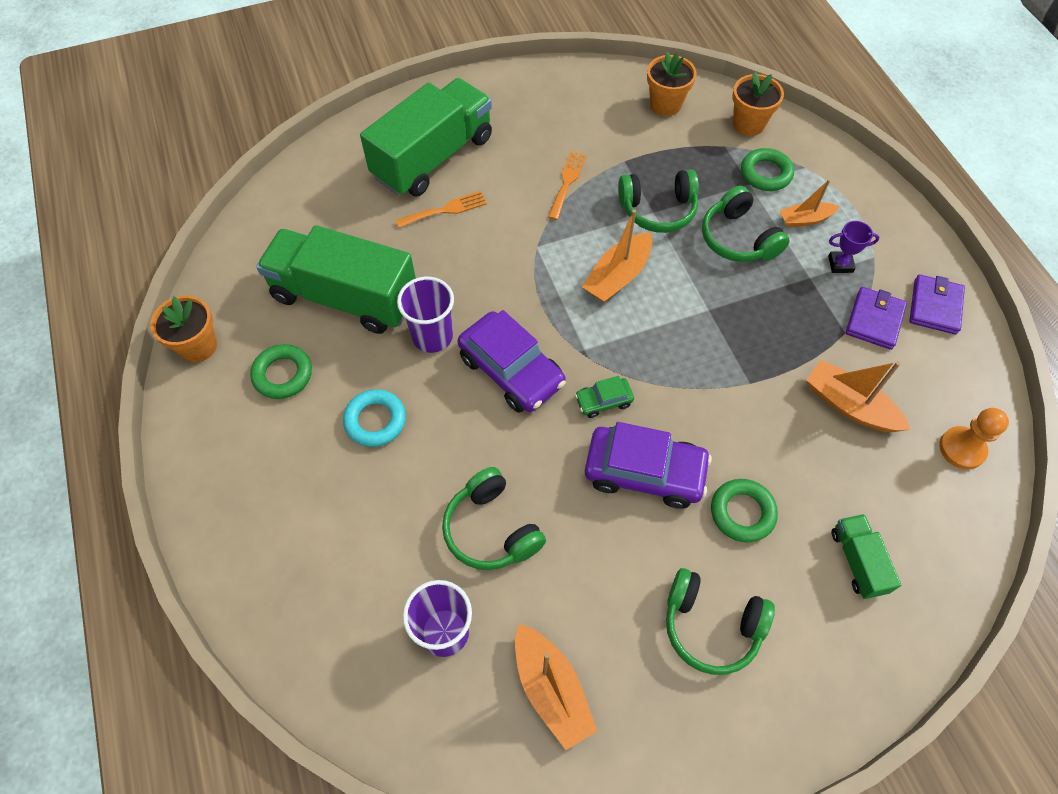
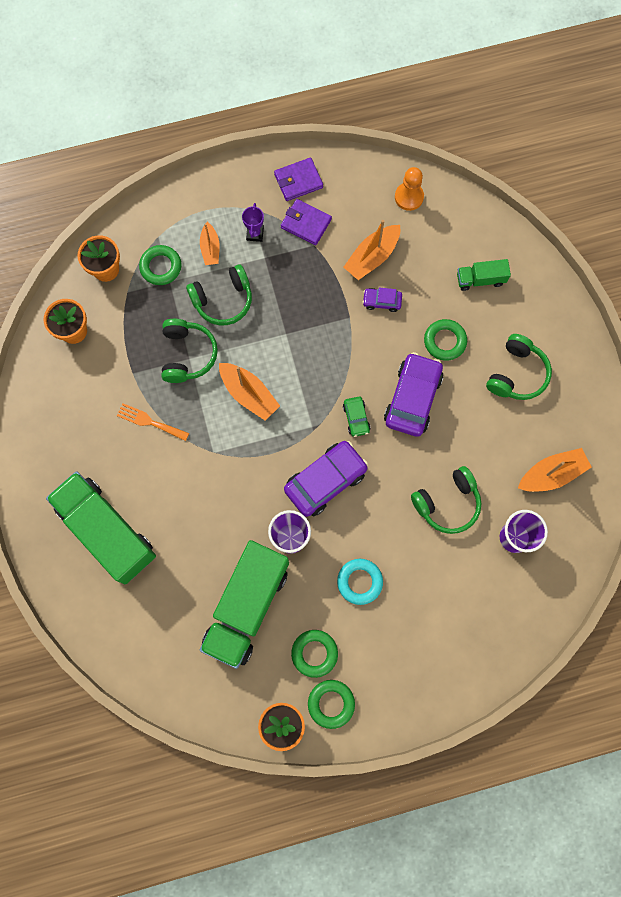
camera: 85 degrees left, 15 degrees up
orange fork [395,191,487,228] -> none
purple wallet [909,274,965,335] -> purple wallet turned 45 degrees counterclockwise [274,158,323,201]
none -> green ring [308,680,355,729]
none -> purple car [363,288,402,312]

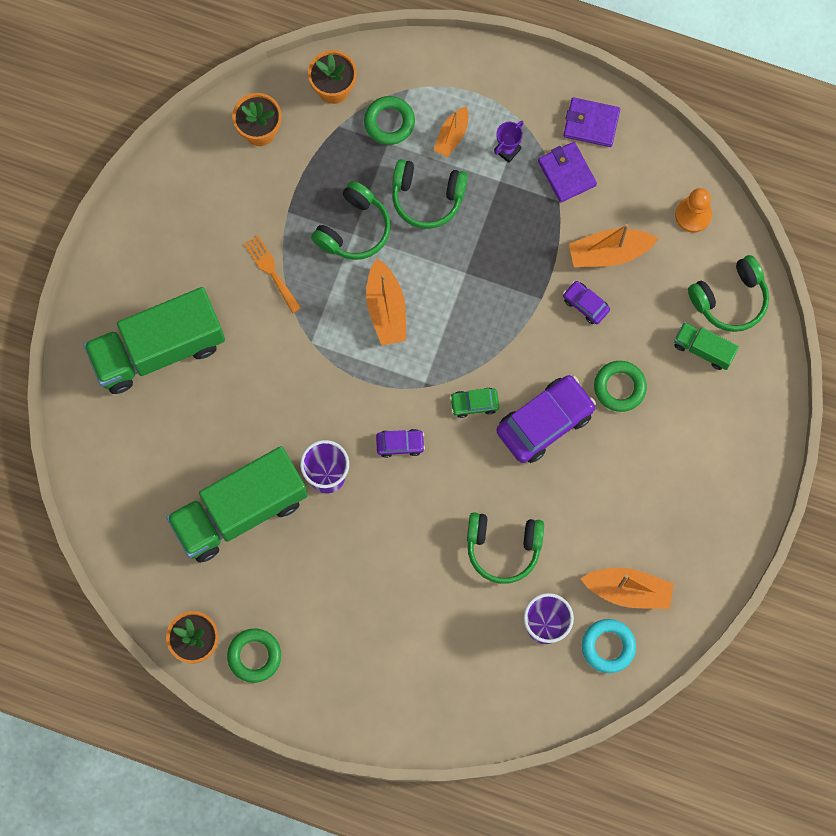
camera: 35 degrees right, 0 degrees up
green truck [46,471,156,584] -> green truck turned 105 degrees counterclockwise [83,287,225,394]
purple car [284,441,368,517] -> purple car [376,429,425,458], size x0.49
green ring [291,630,338,678] -> none
turquoise ring [337,559,383,605] -> turquoise ring moved to [582,619,636,673]
green car [343,397,370,437] -> green car turned 60 degrees clockwise [450,388,499,418]
green headphones [486,334,552,400] -> green headphones moved to [688,255,769,332]

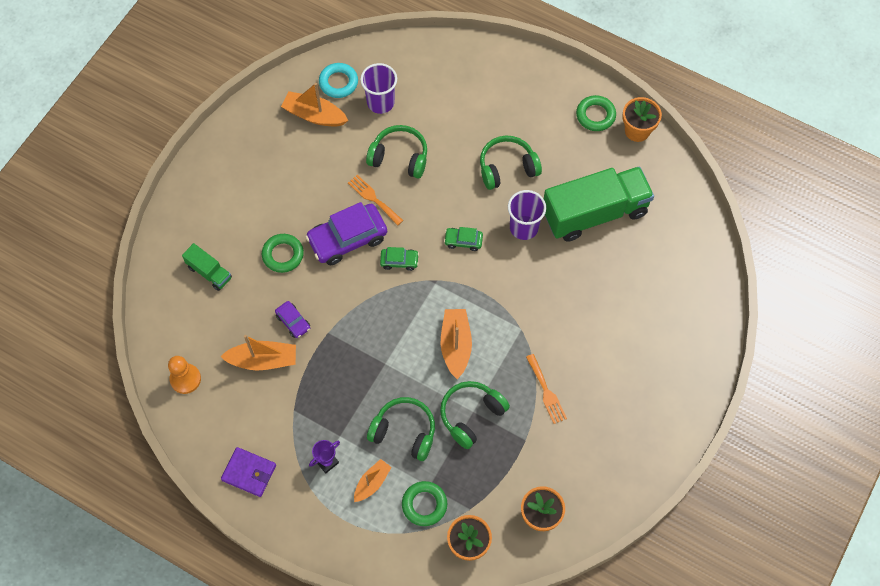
camera: 170 degrees left, 10 degrees down
green truck [83,287,225,394] -> none
purple car [376,429,425,458] -> green car [444,227,483,251]
purple wallet [538,142,597,203] -> none
green headphones [688,255,769,332] -> green headphones moved to [480,135,542,190]
none -> orange fork [348,175,403,226]

